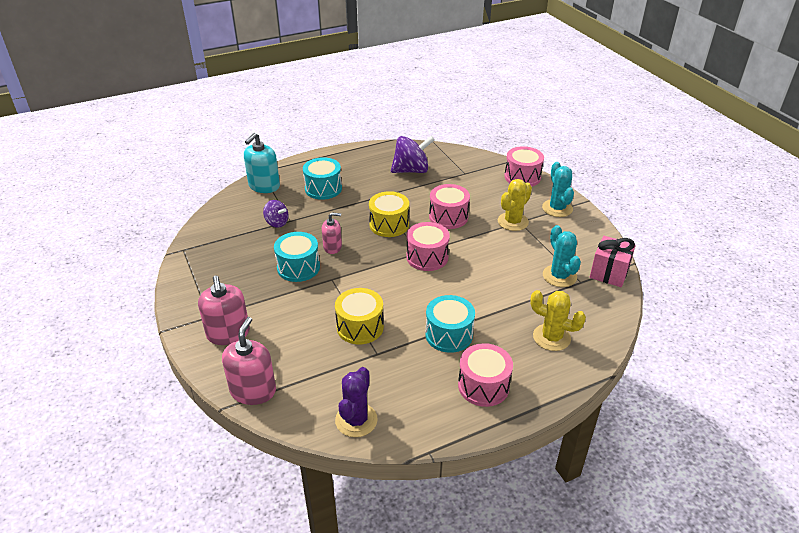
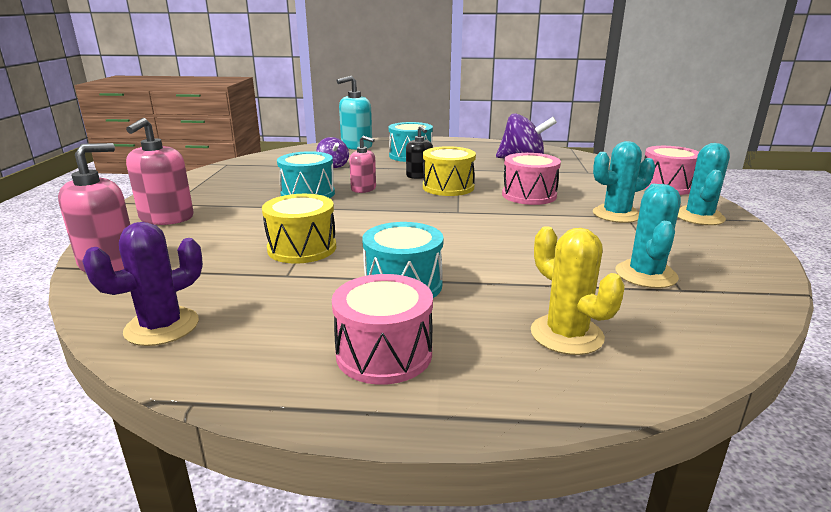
camera: 30 degrees right, 15 degrees down
pink drum [406,222,450,271] -> none
yellow cactus [498,179,532,231] -> turquoise cactus [593,141,655,223]
pink gift [590,236,636,287] -> none
none -> black soap dispenser [406,126,433,179]

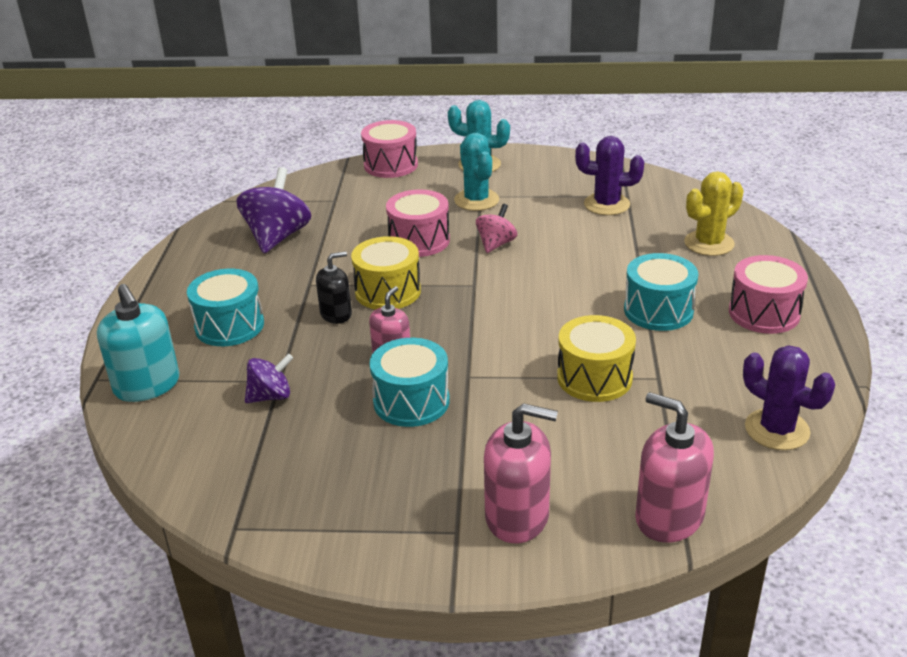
camera: 90 degrees left, 10 degrees up
turquoise cactus [615,184,681,288] -> purple cactus [575,136,644,215]
none -> pink spinning top [476,204,517,253]

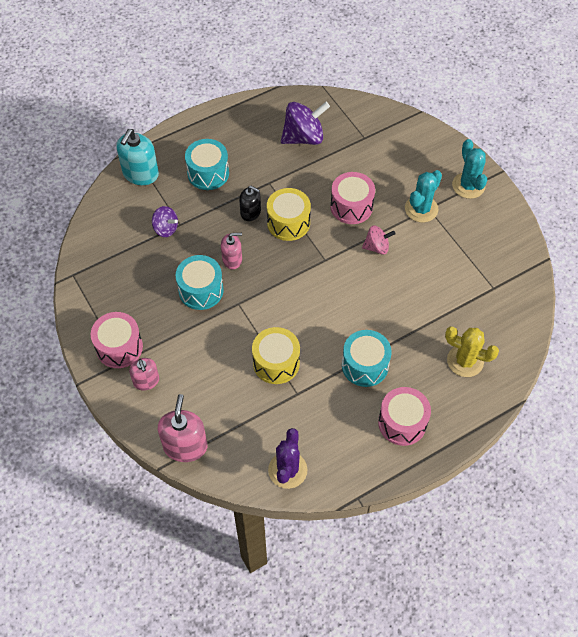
camera: 55 degrees right, 25 degrees up
pink drum [361,120,418,178] -> pink drum moved to [91,312,143,368]
pink soap dispenser [484,403,558,543] -> pink soap dispenser [129,358,159,391], size x0.62
purple cactus [575,136,644,215] -> none

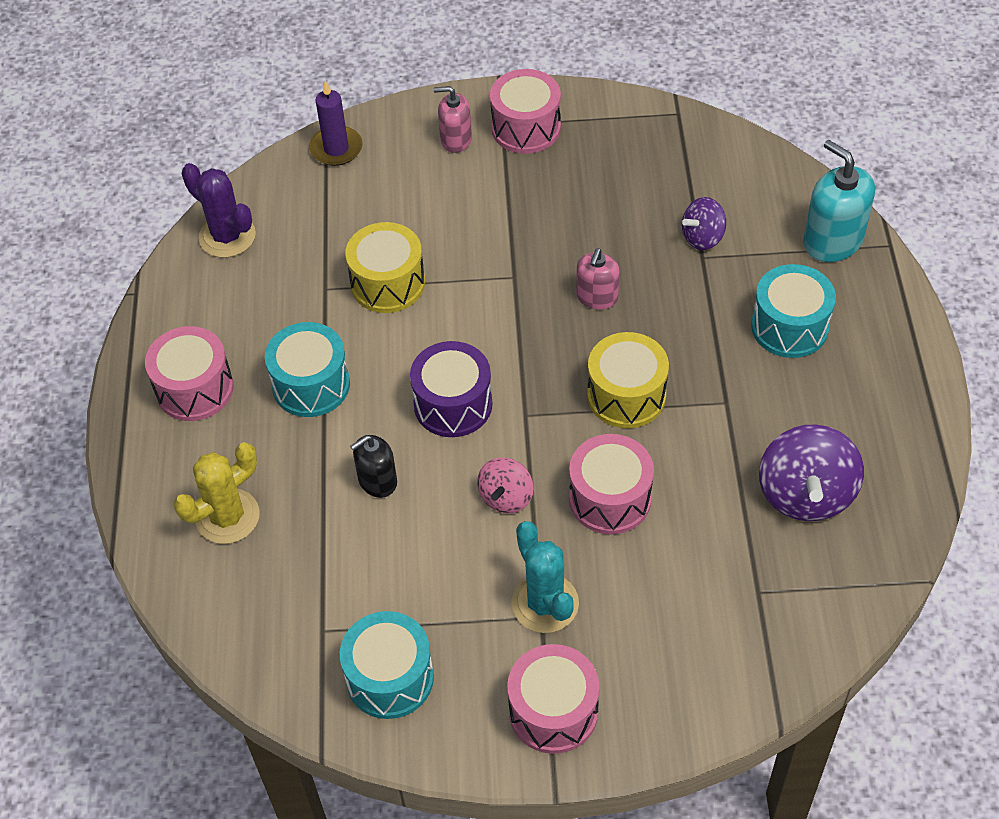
camera: 120 degrees right, 5 degrees down
pink soap dispenser [158,394,207,462] -> purple candle [309,81,363,166]
turquoise drum [176,255,224,310] -> turquoise drum moved to [340,611,434,719]
black soap dispenser [239,186,261,221] -> black soap dispenser moved to [350,435,397,498]
turquoise cactus [452,139,487,199] -> pink drum [507,644,599,754]
none -> purple drum [410,341,492,437]

